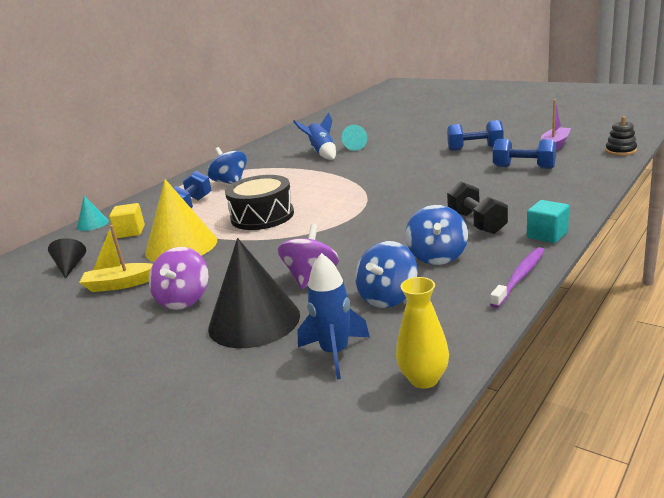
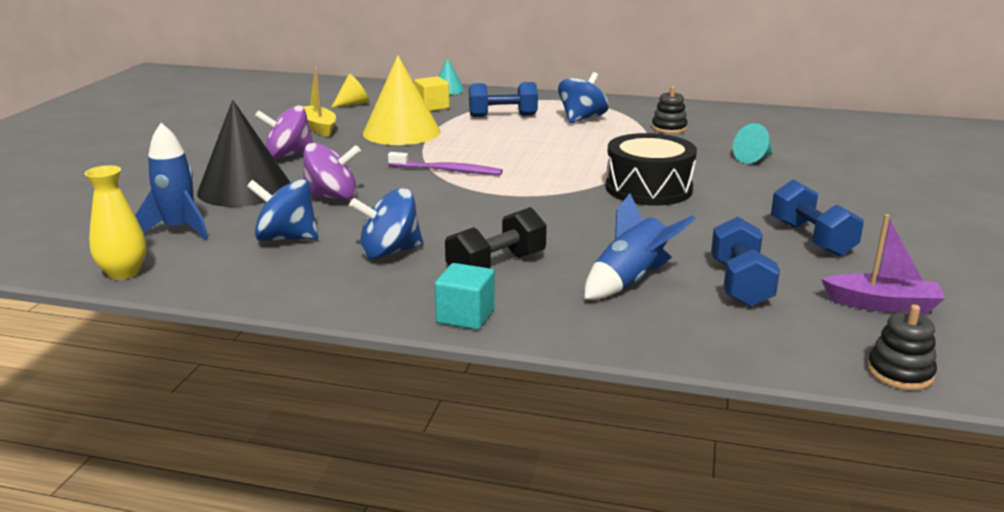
camera: 65 degrees right, 0 degrees up
black cone [48,238,86,279] -> yellow cone [331,74,370,108]
black drum [225,175,294,230] -> black drum moved to [606,133,697,206]
blue rocket [293,113,336,160] -> blue rocket moved to [584,193,696,300]
purple toothbrush [490,247,545,308] -> purple toothbrush moved to [388,152,503,175]
none -> black stacking toy [652,86,688,134]

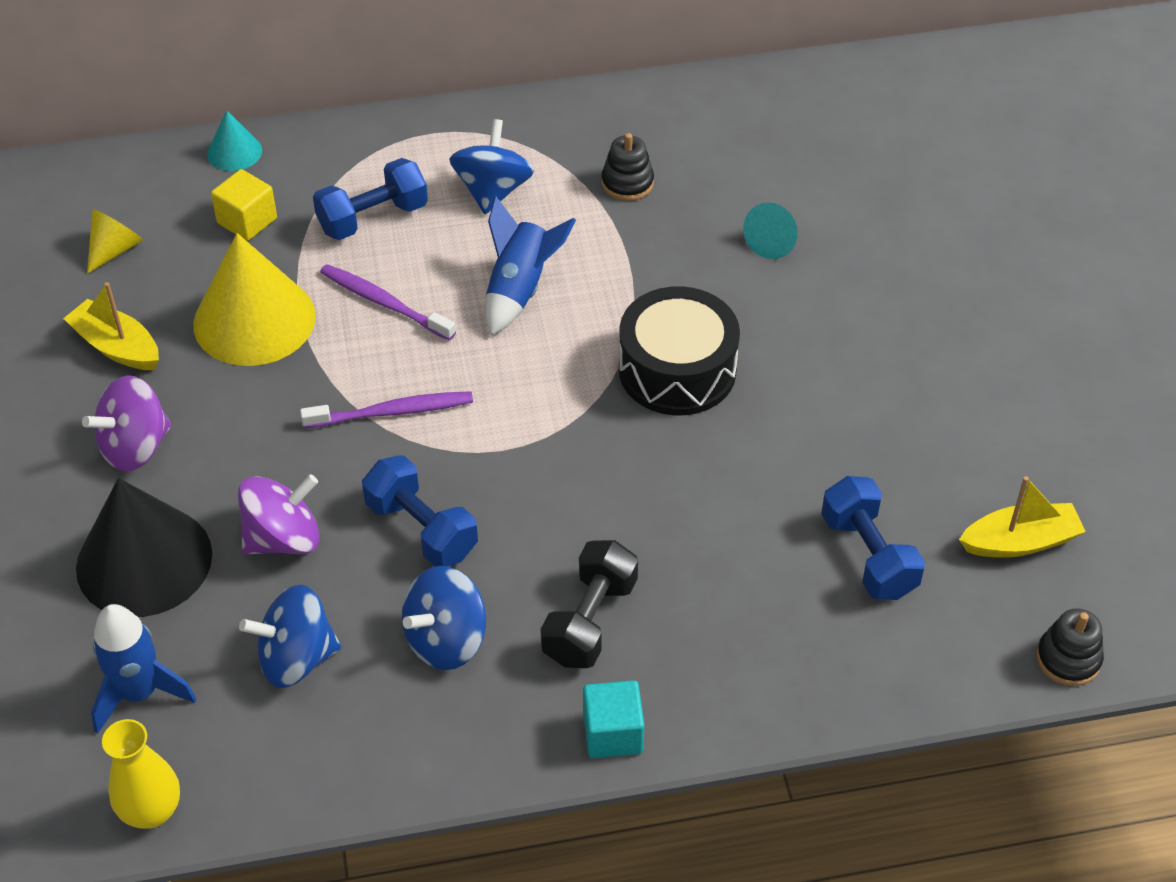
camera: 25 degrees left, 25 degrees up
blue rocket [584,193,696,300] -> blue rocket moved to [485,196,576,335]
blue dumbbell [771,180,864,257] -> blue dumbbell moved to [362,455,478,567]
purple boat [821,214,945,314] -> yellow boat [959,476,1086,558]
none -> purple toothbrush [320,264,456,340]

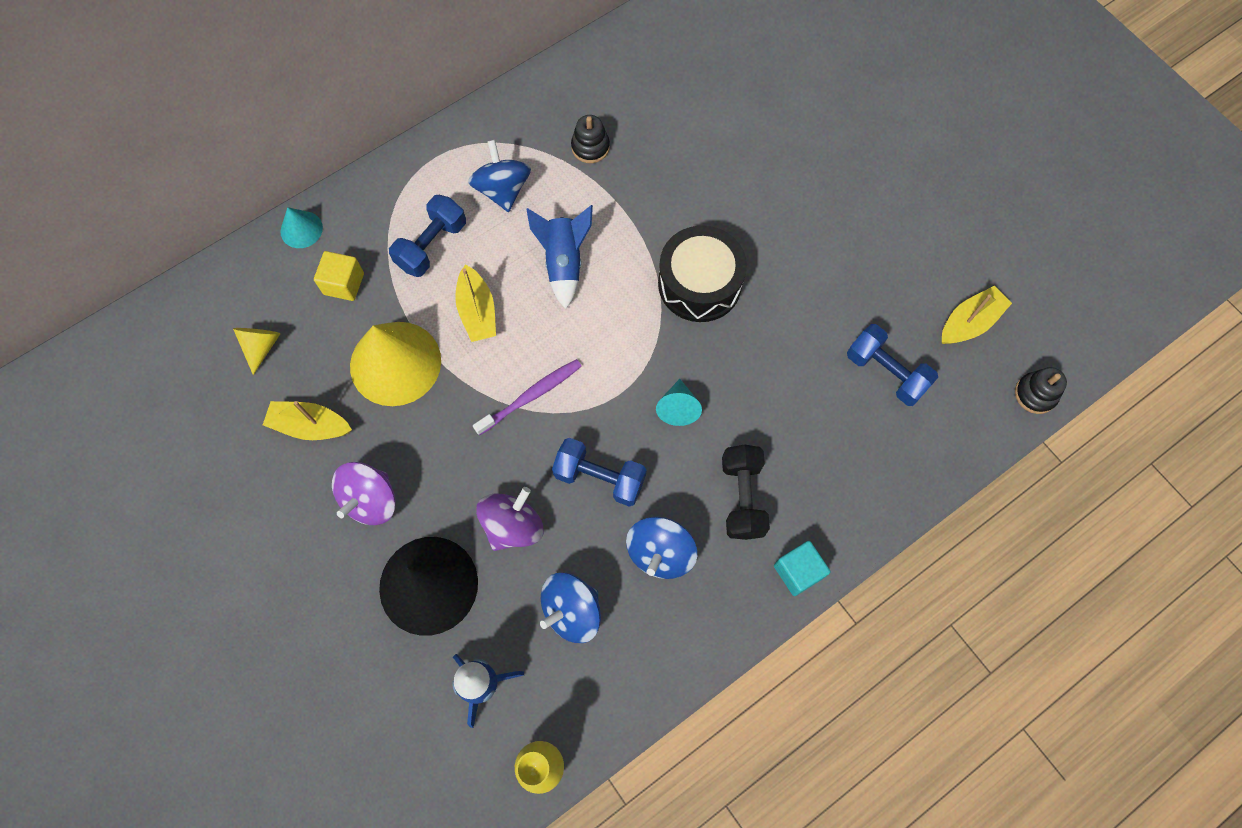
camera: 25 degrees left, 20 degrees up
purple toothbrush [320,264,456,340] -> yellow boat [455,265,496,342]
turquoise cone [743,203,798,259] -> turquoise cone moved to [656,379,702,426]

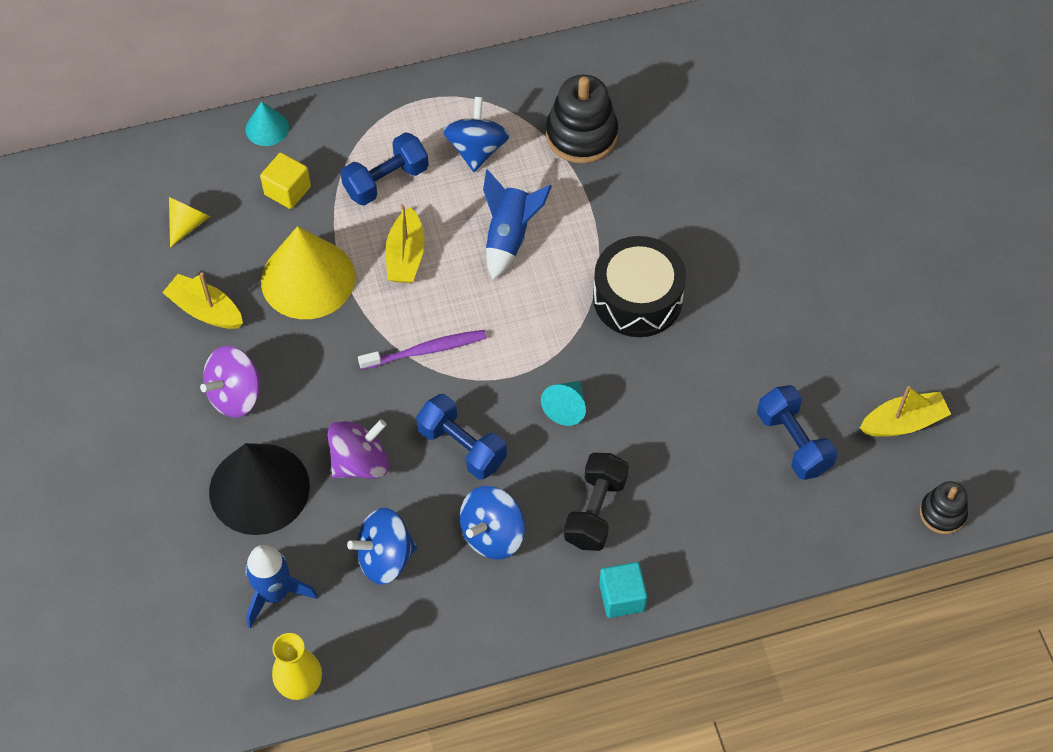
camera: 20 degrees right, 10 degrees down
black stacking toy [571,115,610,163] -> black stacking toy [546,74,618,164], size x1.74

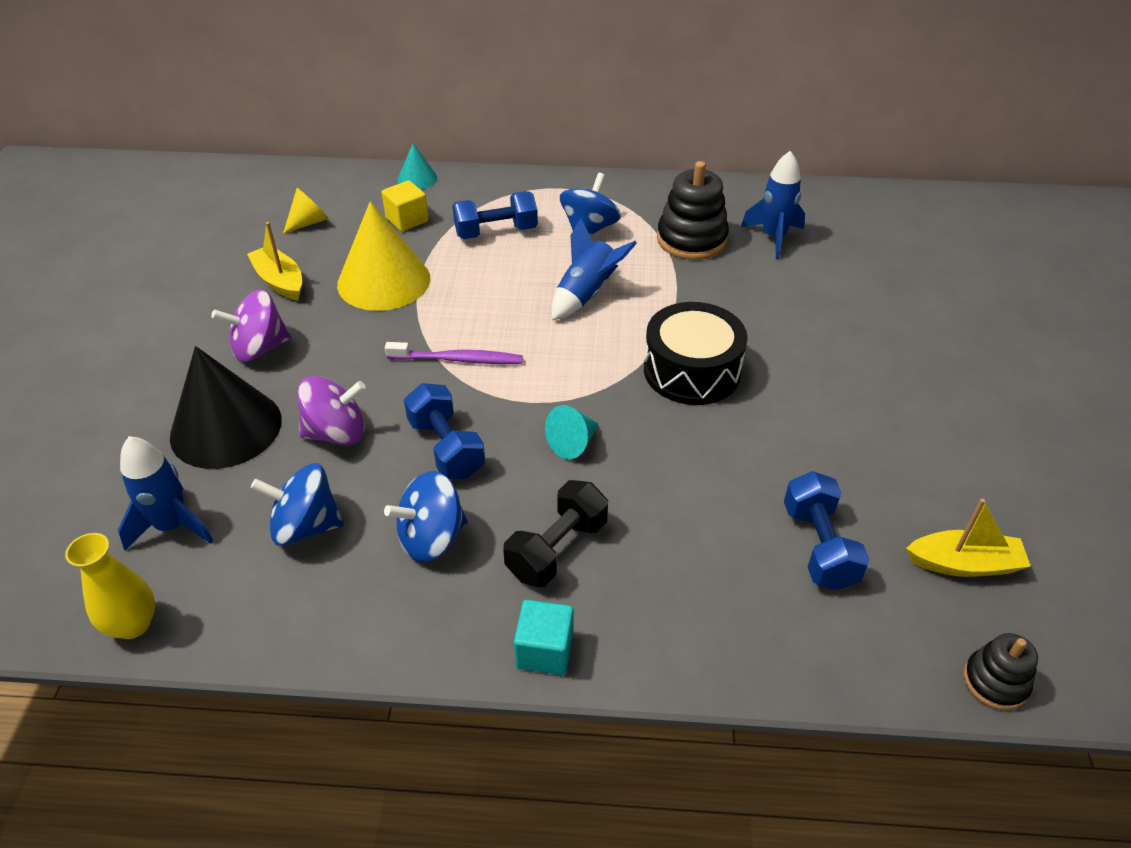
camera: 20 degrees right, 15 degrees down
yellow boat [386,204,425,283] -> none
none -> blue rocket [741,151,805,259]

